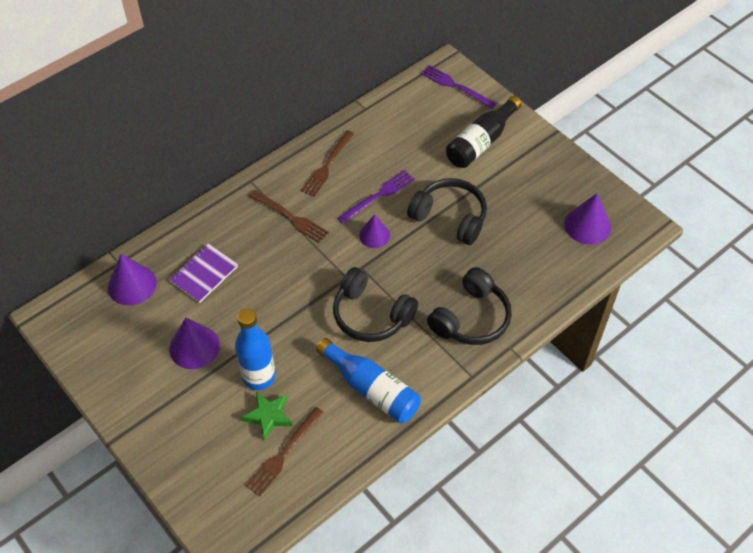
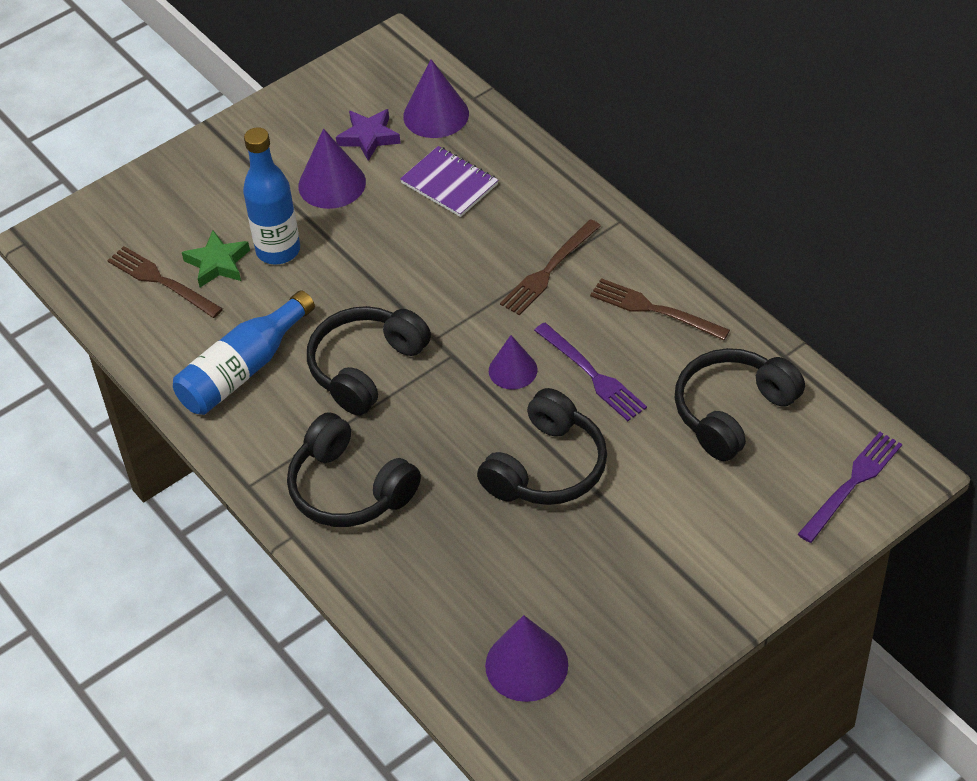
camera: 95 degrees right, 5 degrees down
black bottle [446,96,522,168] -> none
none -> purple star [336,109,401,161]
none -> black headphones [675,348,805,461]

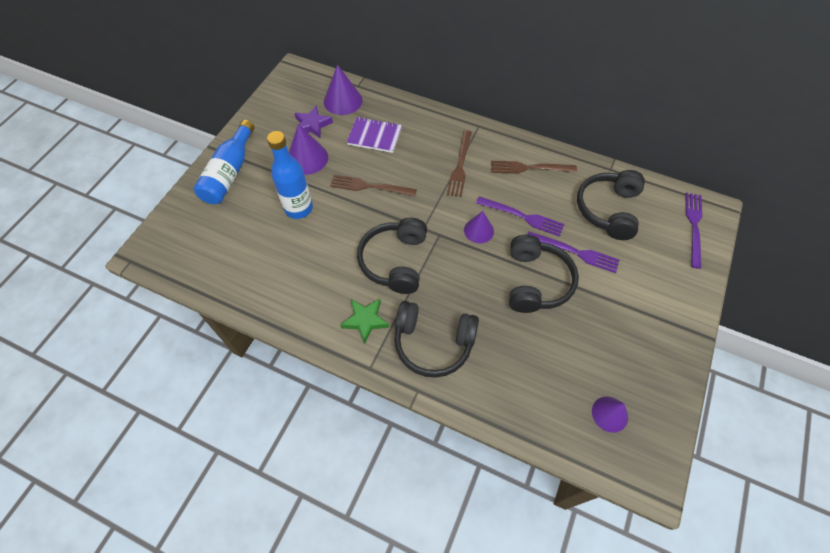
camera: 30 degrees left, 10 degrees up
brown fork [107,246,223,318] -> brown fork moved to [330,175,417,196]
blue bottle [173,290,315,415] -> blue bottle moved to [194,120,255,204]
green star [182,230,250,287] -> green star moved to [340,299,389,344]
purple cone [485,615,568,702] -> purple cone [592,397,628,433], size x0.66
none -> purple fork [527,232,620,273]

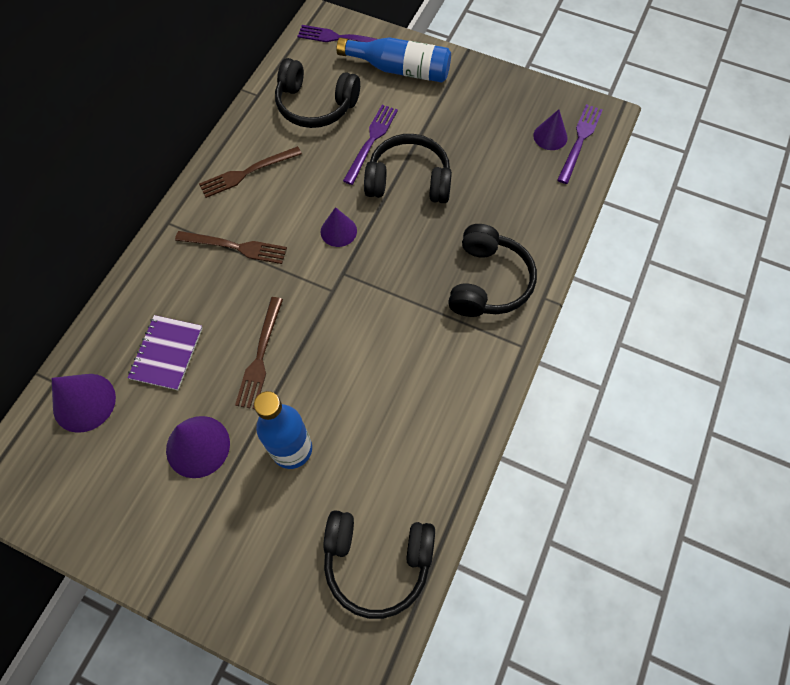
camera: 90 degrees left, 5 degrees up
blue bottle [194,120,255,204] -> blue bottle moved to [336,37,451,83]
purple star [295,105,333,139] -> none
green star [340,299,389,344] -> none
black headphones [357,217,427,294] -> black headphones moved to [323,510,435,619]
purple fork [476,196,564,237] -> purple fork moved to [557,104,603,184]
brown fork [491,161,577,174] -> brown fork turned 60 degrees clockwise [199,146,302,198]

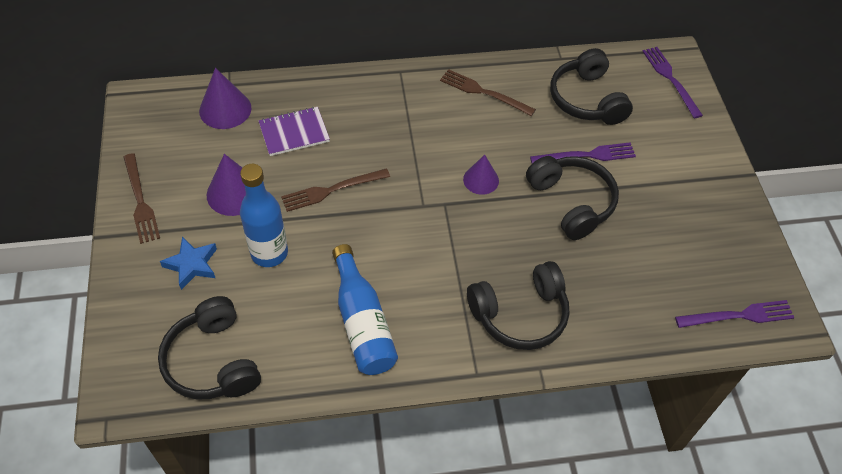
camera: 55 degrees right, 10 degrees down
brown fork [175,231,287,264] -> brown fork moved to [123,153,160,244]
blue bottle [336,37,451,83] -> blue bottle moved to [332,244,398,375]
purple cone [533,109,567,150] -> none
none -> blue star [160,237,217,290]

